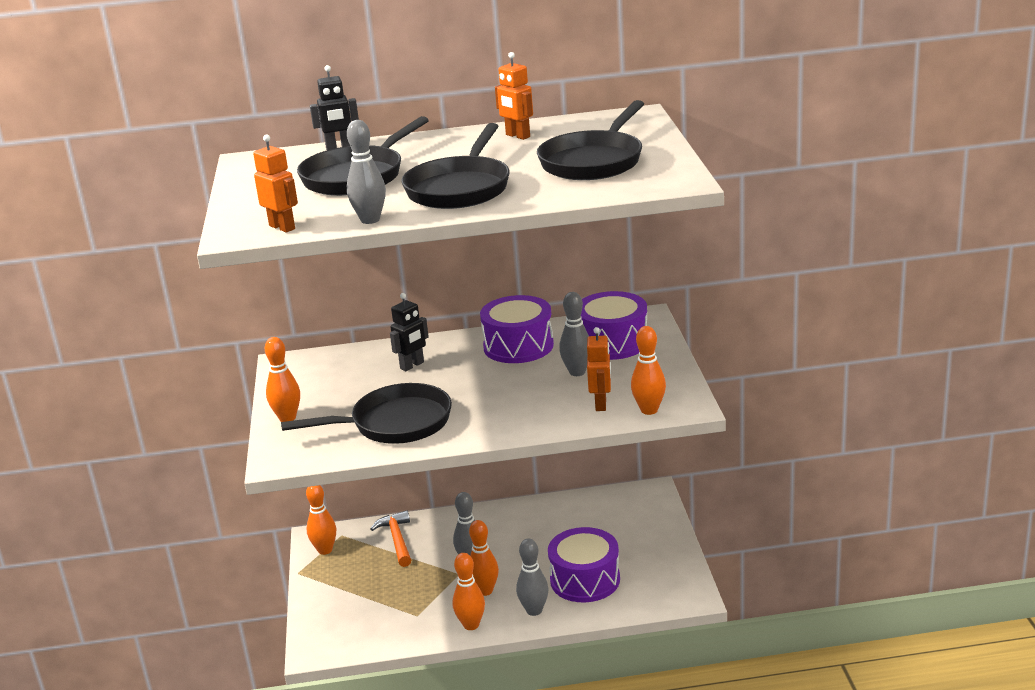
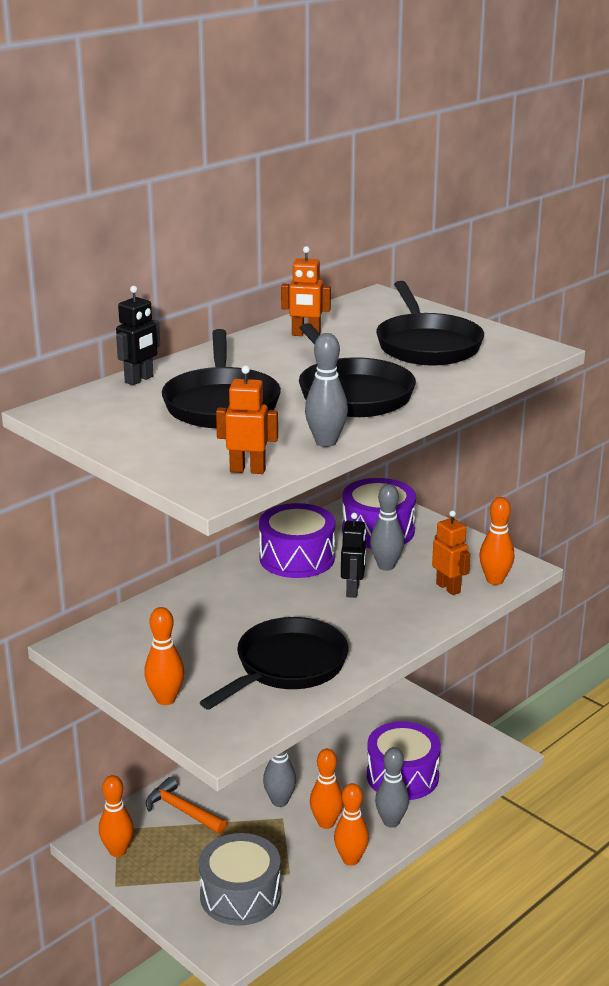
camera: 40 degrees left, 0 degrees up
black robot [390,293,429,371] -> black robot moved to [341,513,366,598]
none -> grey drum [199,833,281,926]

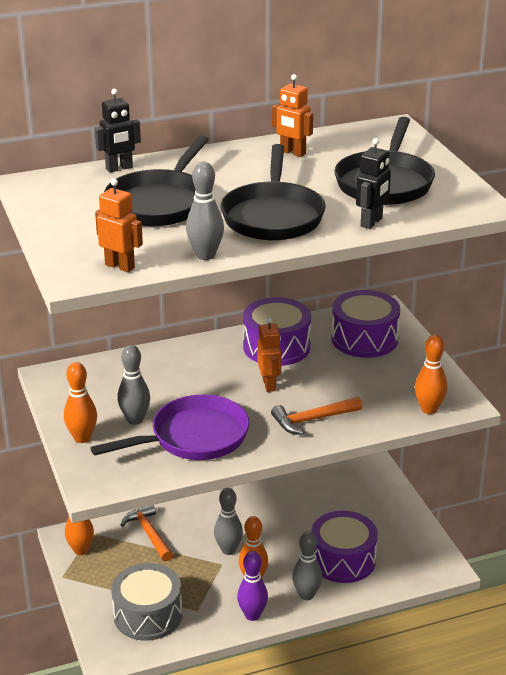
camera: 25 degrees right, 5 degrees up
black pan [199,617,348,710] -> purple pan [90,395,249,460]
orange bowling pin [334,783,369,866] -> purple bowling pin [237,551,268,621]
black robot [341,513,366,598] -> black robot moved to [356,138,391,229]
grey bowling pin [370,484,404,571] -> grey bowling pin moved to [117,345,150,425]
orange robot [432,510,470,595] -> orange robot moved to [257,317,281,392]
none -> orange hammer [271,397,362,435]

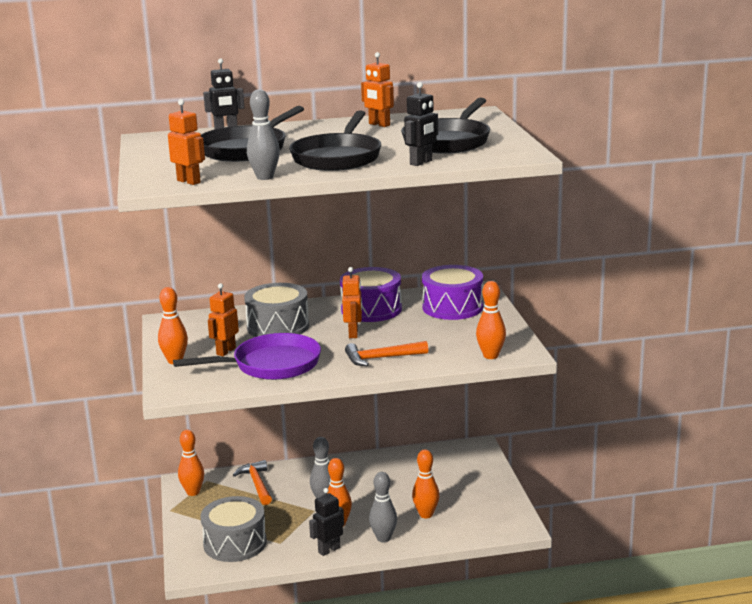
camera: 10 degrees right, 10 degrees down
grey bowling pin [117,345,150,425] -> orange robot [208,283,239,356]
purple bowling pin [237,551,268,621] -> black robot [309,488,344,556]
purple drum [311,511,378,583] -> orange bowling pin [412,449,439,518]
none -> grey drum [244,283,309,337]

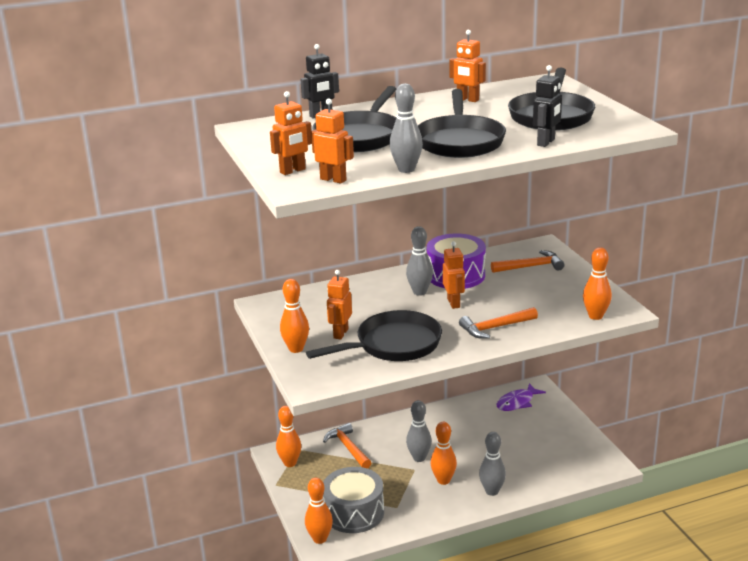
camera: 10 degrees left, 5 degrees up
purple pan [173,333,321,380] -> black pan [306,310,442,361]
grey drum [244,283,309,337] -> none
black robot [309,488,344,556] -> none
orange bowling pin [412,449,439,518] -> orange bowling pin moved to [305,478,333,544]
purple drum [422,265,483,320] -> orange hammer [491,250,565,273]
none -> orange robot [270,91,312,175]
none -> grey bowling pin [406,226,433,296]
none -> purple fish [497,383,546,411]

